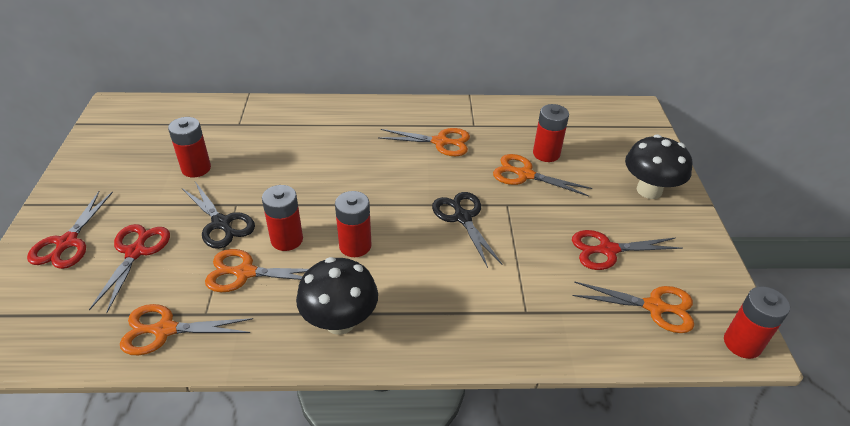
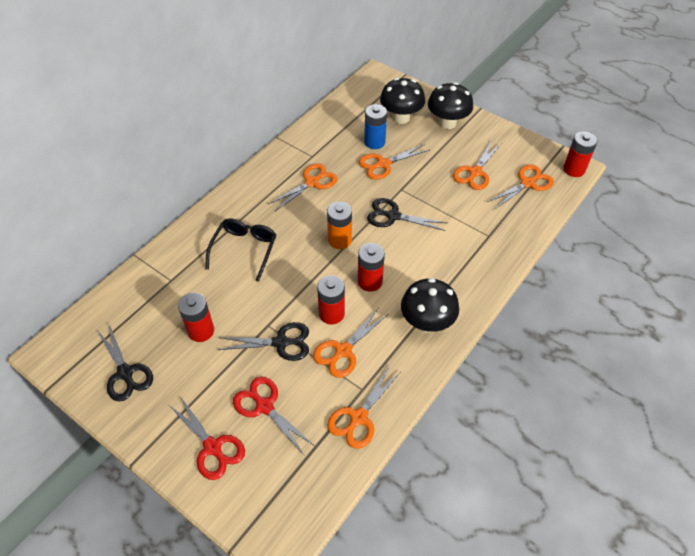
camera: 50 degrees left, 10 degrees up
red battery [533,104,569,162] -> blue battery [364,104,387,149]
red scissors [572,230,683,270] -> orange scissors [453,140,501,190]
none -> black scissors [97,325,153,402]
none -> black glasses [205,218,277,282]
none -> orange battery [327,202,352,249]
none -> black mushroom [380,78,425,124]

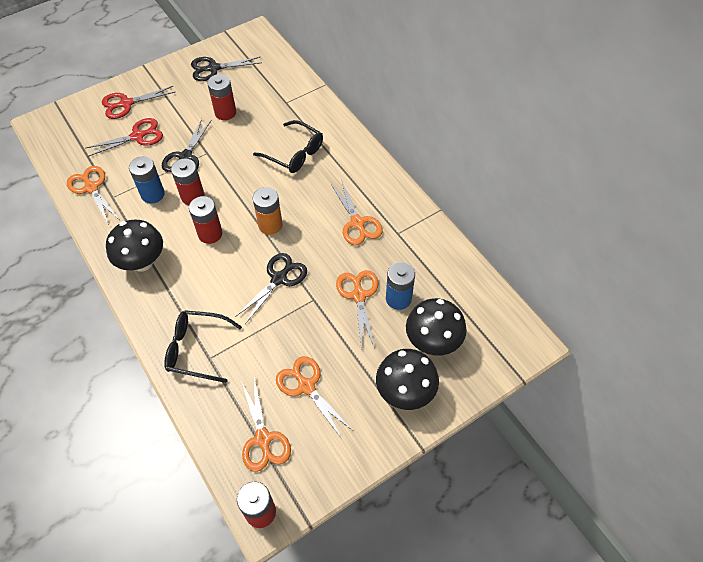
camera: 110 degrees right, 5 degrees up
orange scissors [313,309,388,378] -> blue battery [129,156,165,204]
none -> black glasses [164,310,242,383]

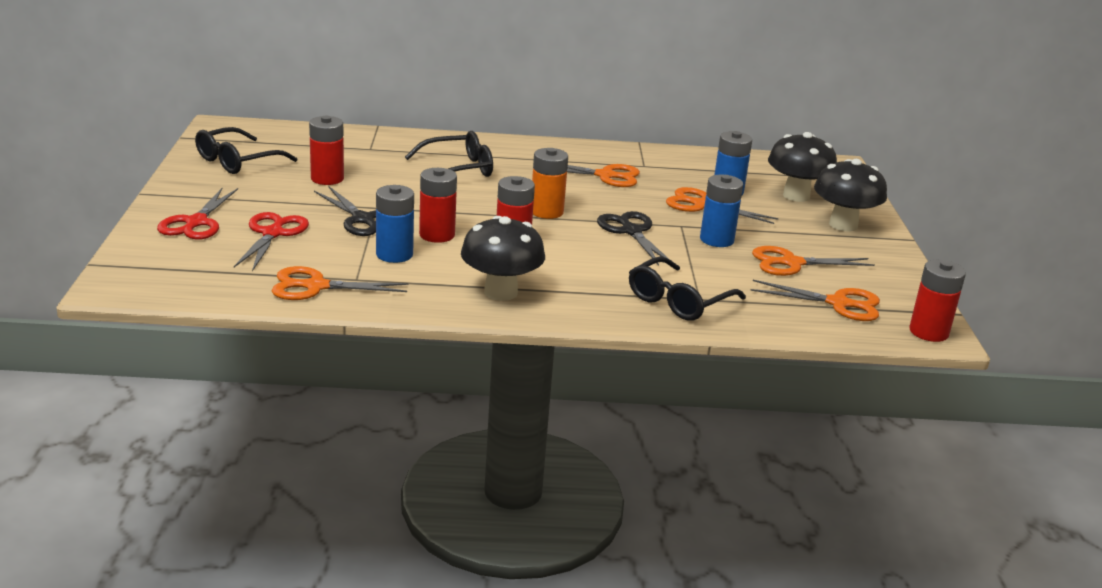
camera: 60 degrees left, 30 degrees down
black scissors [191,57,262,81] -> black glasses [195,127,297,174]
none -> blue battery [700,174,743,247]

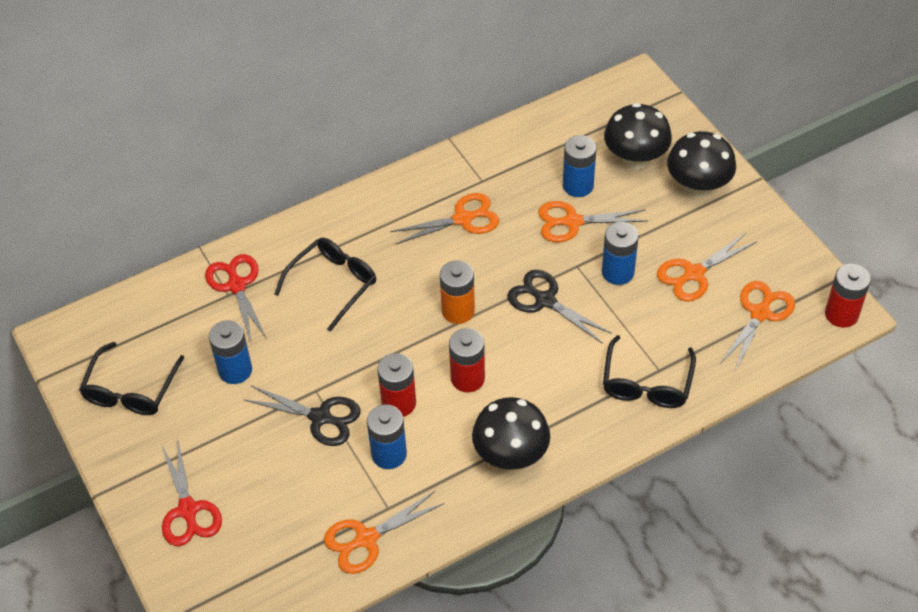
camera: 25 degrees left, 25 degrees up
red scissors [234,212,309,271] -> red scissors moved to [205,254,267,342]
red battery [309,116,344,185] -> blue battery [209,320,252,384]
orange scissors [750,280,880,321] -> orange scissors turned 45 degrees counterclockwise [720,281,795,372]

